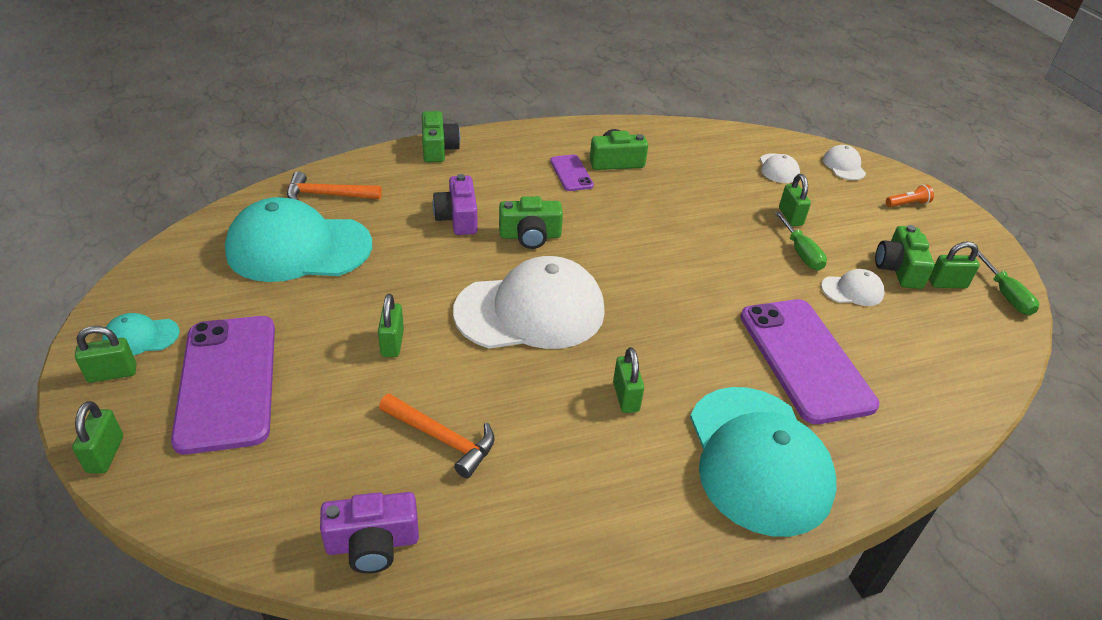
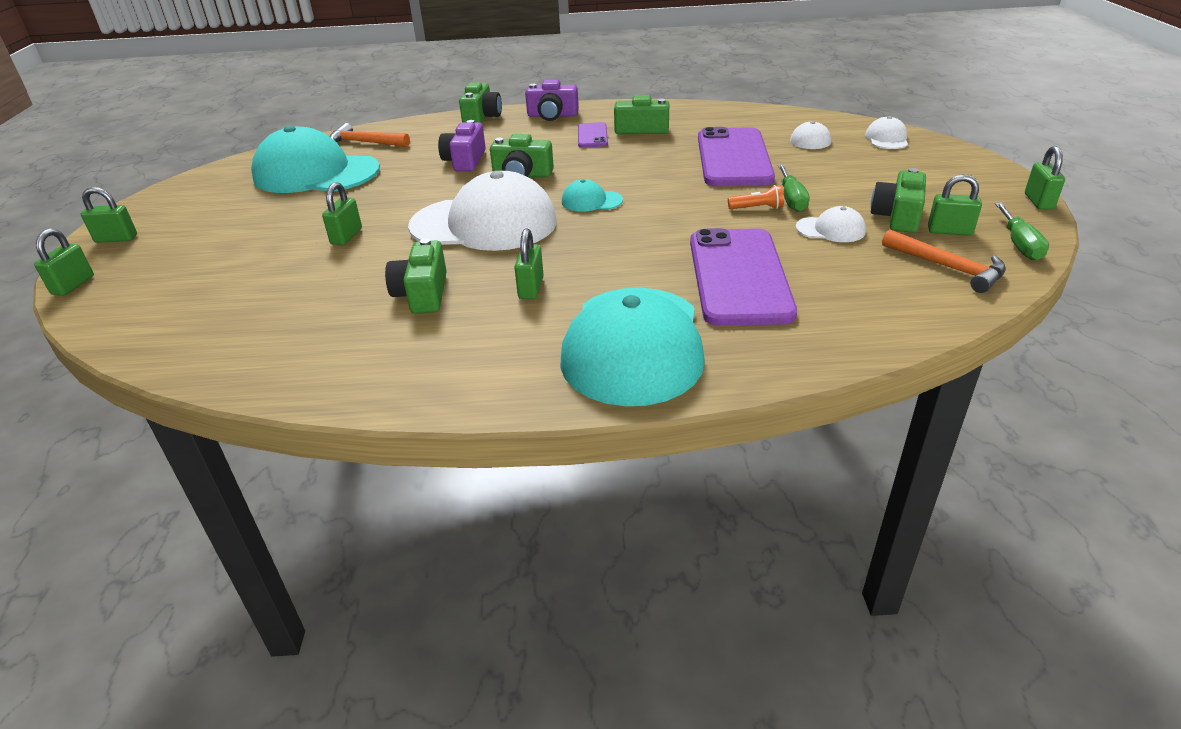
camera: 20 degrees right, 5 degrees down
turquoise cap [102,313,180,356] -> turquoise cap moved to [562,179,623,212]
purple phone [171,316,275,455] -> purple phone moved to [698,127,775,186]
purple camera [320,492,419,574] -> purple camera moved to [525,80,579,121]
orange hammer [379,394,495,478] -> orange hammer moved to [882,229,1006,293]
green padlock [779,174,811,226] -> green padlock moved to [1025,146,1065,210]
orange flashlight [886,185,934,207] -> orange flashlight moved to [728,185,784,209]
none -> green camera [385,238,447,314]

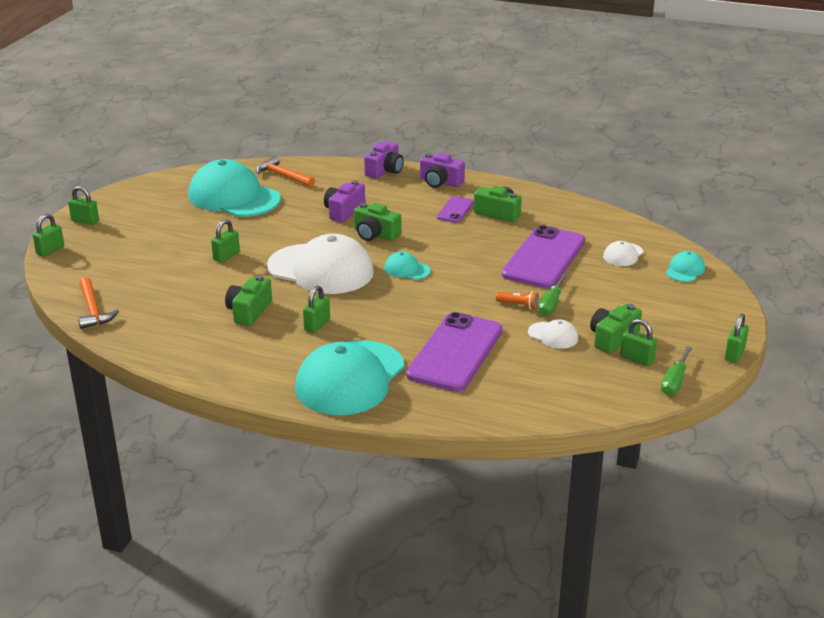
camera: 20 degrees right, 5 degrees down
green camera [459,83,502,123] -> purple camera [364,141,404,178]
white cap [865,116,908,149] -> turquoise cap [666,251,705,282]
orange hammer [882,229,1006,293] -> orange hammer moved to [78,277,119,329]

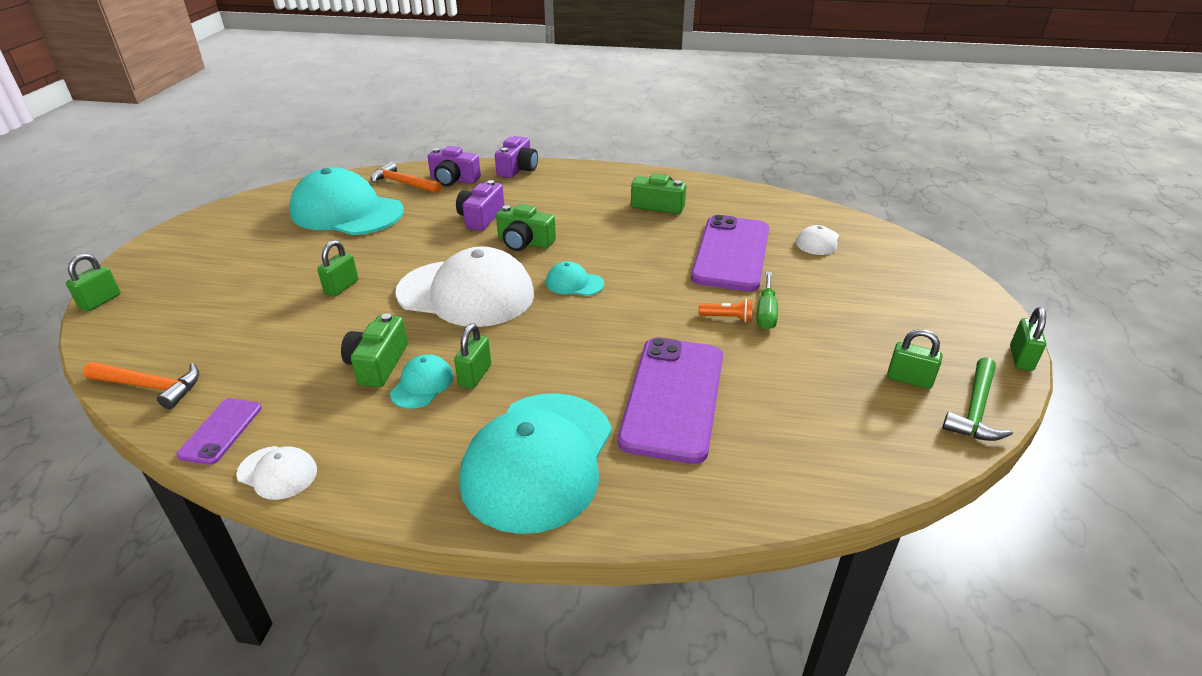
camera: 10 degrees left, 5 degrees up
green padlock [68,186,99,225] -> none
orange hammer [78,277,119,329] -> orange hammer turned 45 degrees counterclockwise [83,362,199,409]
purple camera [420,153,465,188] -> purple camera moved to [428,146,481,186]
purple phone [437,196,474,223] -> purple phone moved to [176,398,262,465]
white cap [528,319,578,349] -> white cap moved to [236,446,317,500]
green camera [590,304,642,353] -> none
green screwdriver [661,346,692,395] -> green hammer [942,357,1013,441]
turquoise cap [666,251,705,282] -> turquoise cap moved to [390,354,453,409]

